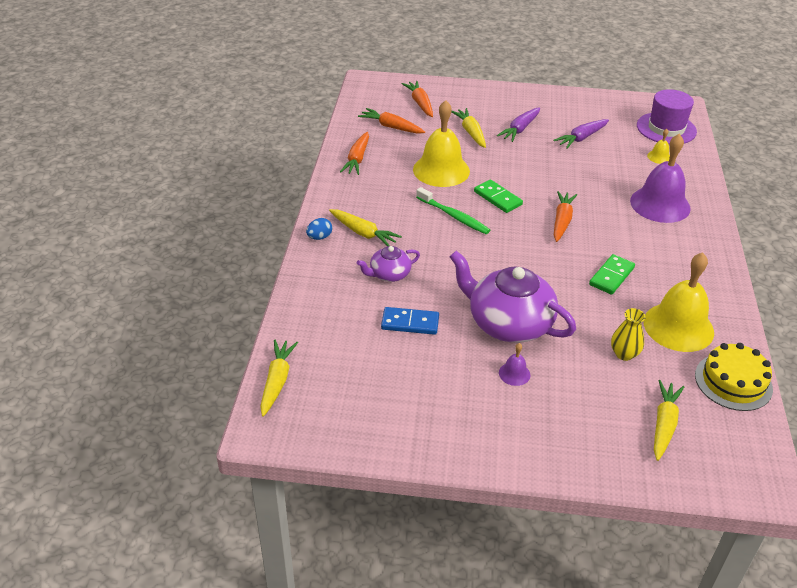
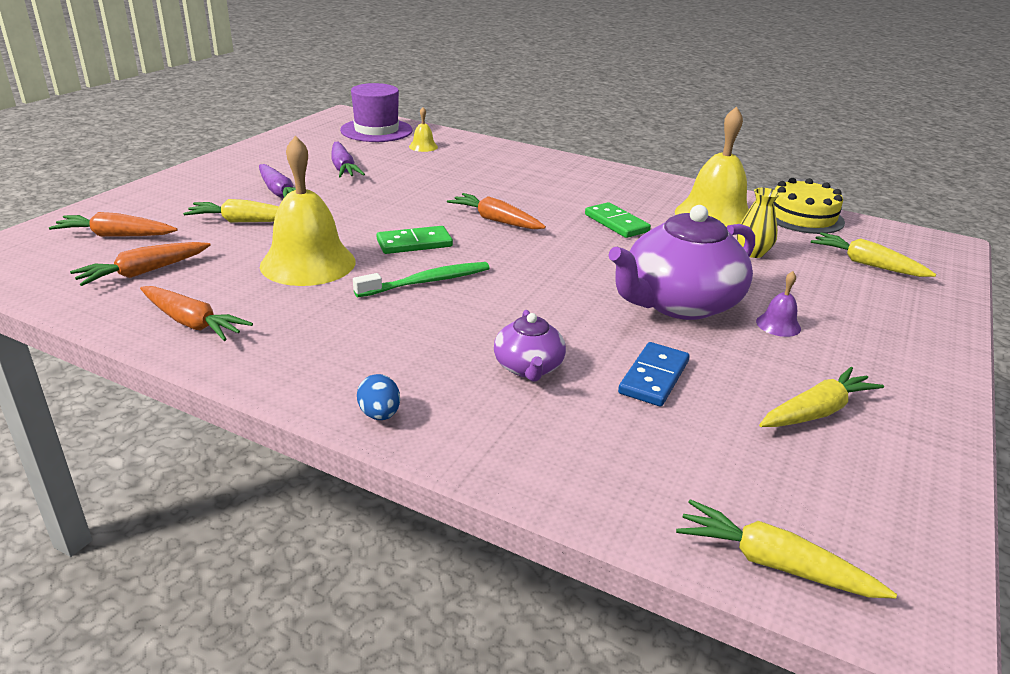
camera: 70 degrees left, 10 degrees down
yellow carrot [329,209,402,246] -> yellow carrot moved to [759,367,884,427]
purple bell [630,133,691,223] -> none

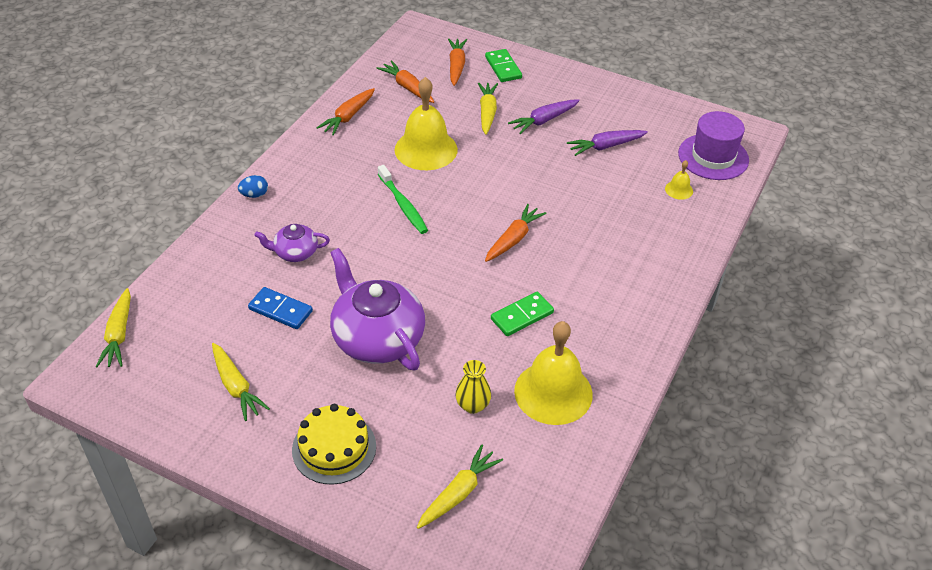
camera: 90 degrees right, 15 degrees up
green domino [377,226,453,254] -> green domino moved to [485,49,522,82]
yellow carrot [676,499,897,599] -> yellow carrot turned 150 degrees clockwise [95,288,131,367]
purple bell [756,271,801,337] -> none
yellow cake [774,178,845,234] -> yellow cake moved to [292,404,376,485]

